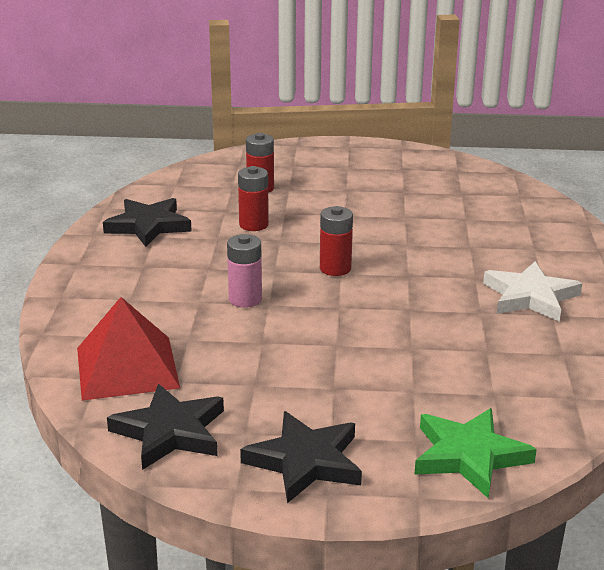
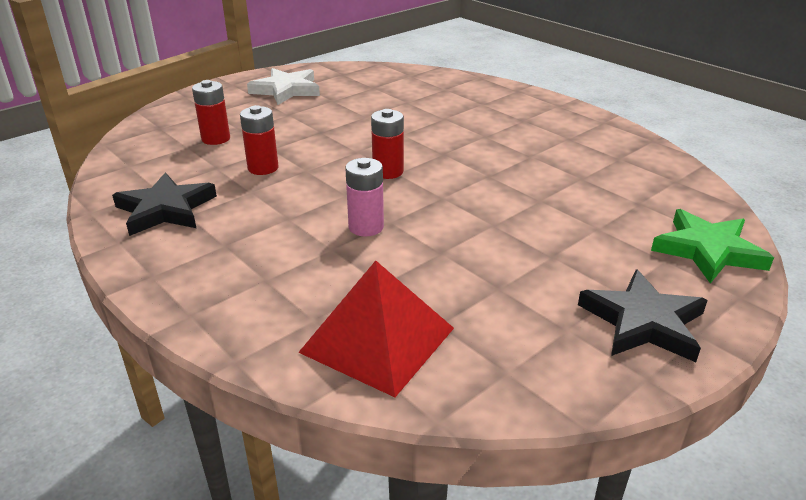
camera: 45 degrees left, 5 degrees up
black star [107,384,224,470] -> none
white star [483,261,582,322] -> white star moved to [247,68,320,105]

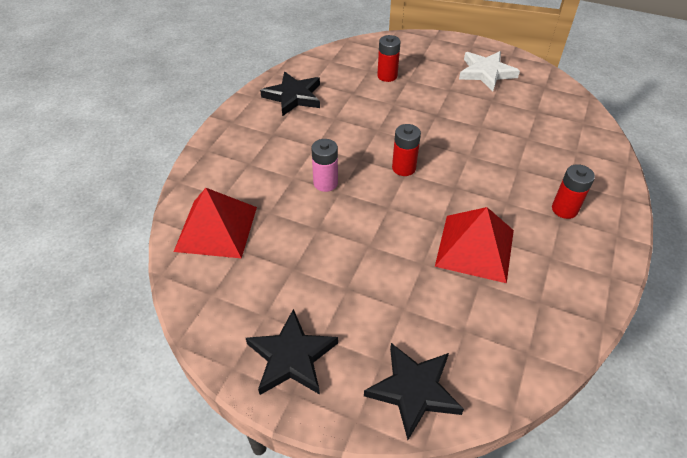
camera: 65 degrees right, 15 degrees up
red battery [240,105,279,175] -> red battery moved to [552,164,595,219]
green star [651,209,774,284] -> black star [364,343,464,440]
none -> red pyramid [435,207,514,283]

